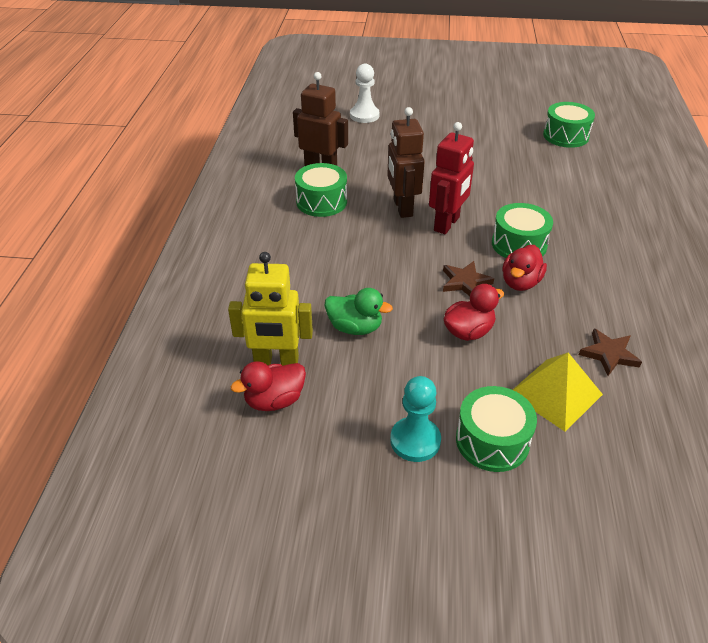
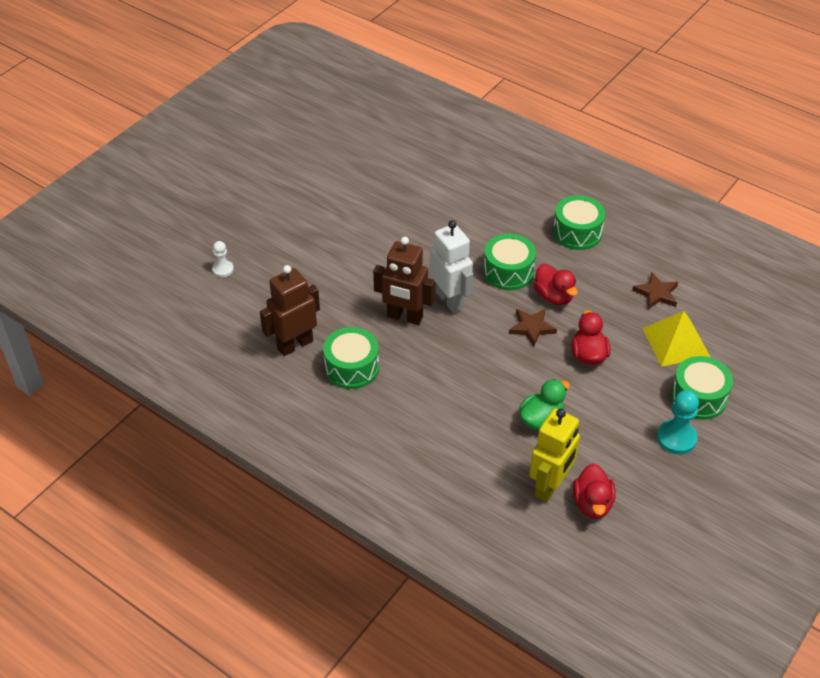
camera: 60 degrees left, 5 degrees up
white pawn [350,64,379,123] -> white pawn [212,241,234,277], size x0.61
red robot [429,122,474,234] -> white robot [430,220,473,313]
green drum [543,102,595,148] -> green drum moved to [553,195,605,250]

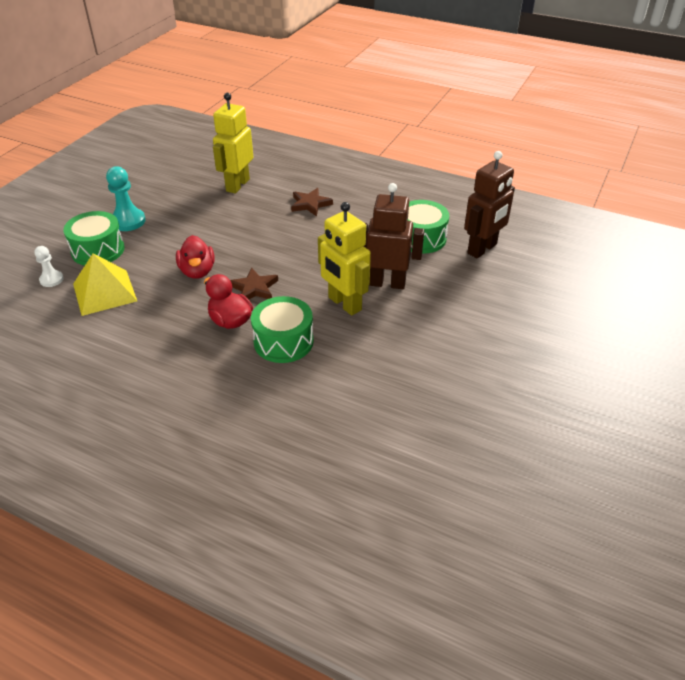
camera: 170 degrees right, 5 degrees down
white pawn [212,241,234,277] -> white pawn moved to [34,246,64,287]
white robot [430,220,473,313] -> yellow robot [318,202,371,316]
green duck [519,379,570,430] -> none
green drum [553,195,605,250] -> none
red duck [573,463,616,519] -> none
brown star [632,272,678,309] -> brown star moved to [291,188,333,216]

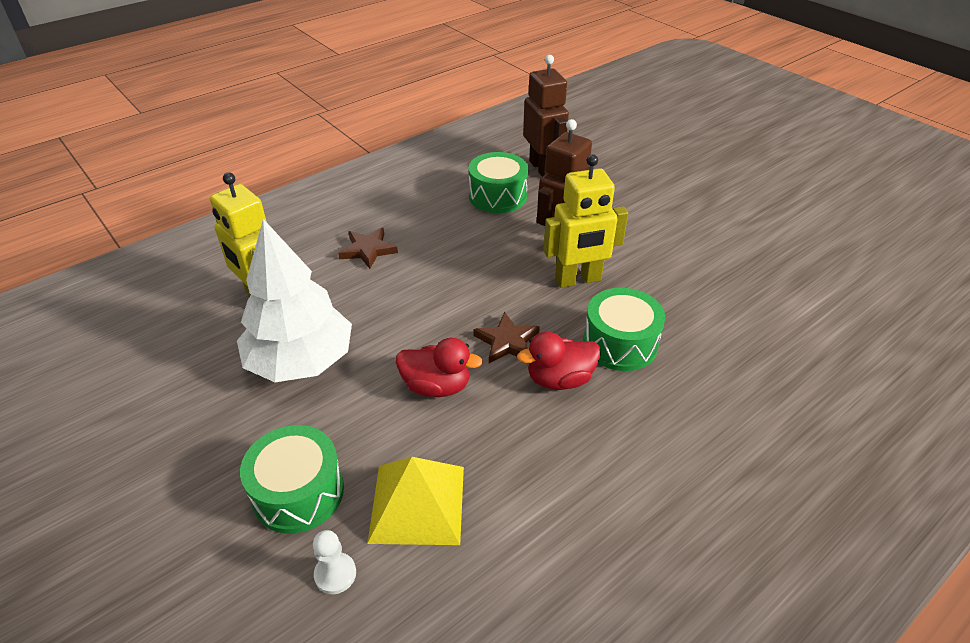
camera: 65 degrees left, 0 degrees up
turquoise pawn [106,166,146,231] -> none
none -> white tree [237,219,352,382]

